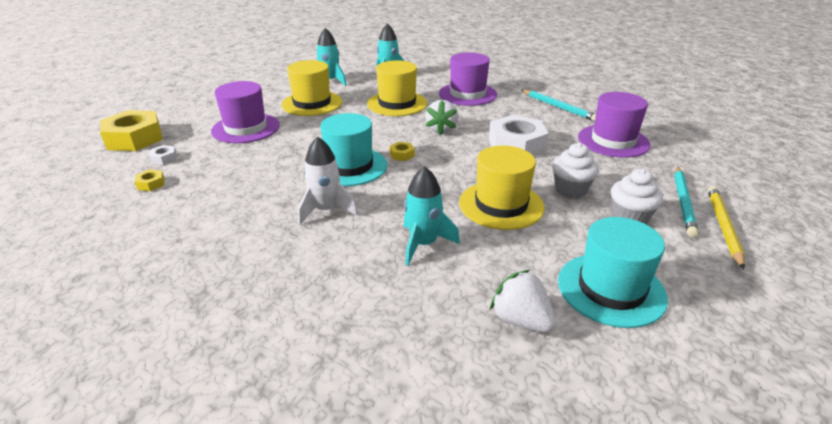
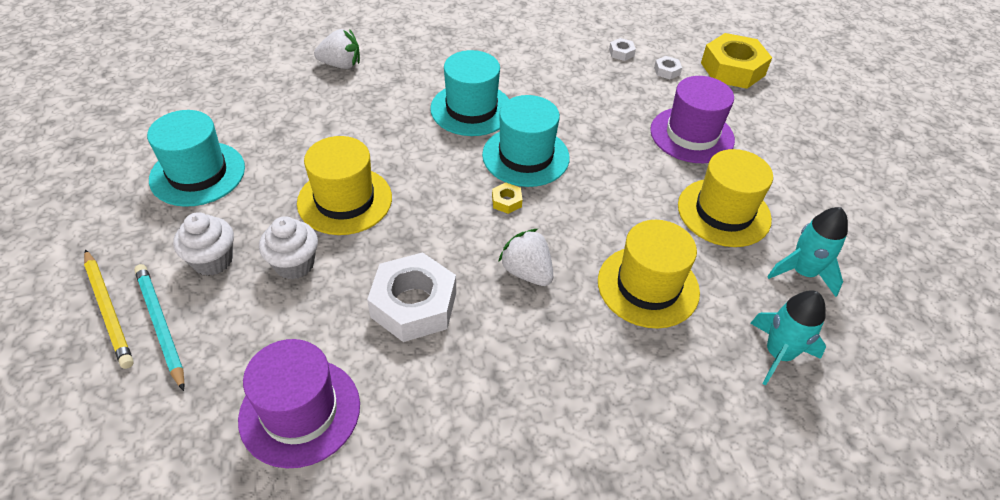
camera: 130 degrees right, 15 degrees up
yellow nut [134,169,165,191] -> white nut [609,38,636,61]
white rocket [298,137,358,225] -> turquoise hat [430,50,509,136]
turquoise rocket [404,166,460,266] -> none
purple hat [439,52,497,106] -> none
white strawberry [490,270,556,333] -> white strawberry moved to [314,29,360,69]
turquoise pencil [522,90,596,122] -> none

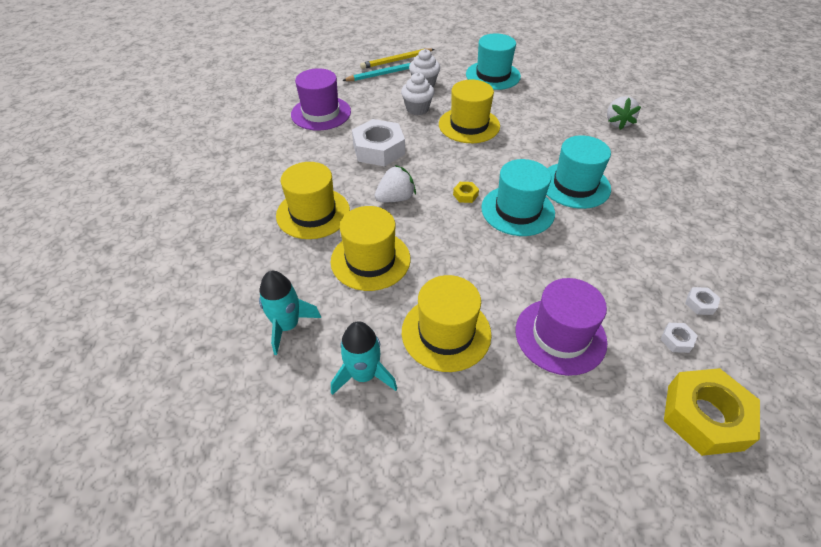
camera: 100 degrees right, 0 degrees up
none -> yellow hat [276,162,350,239]

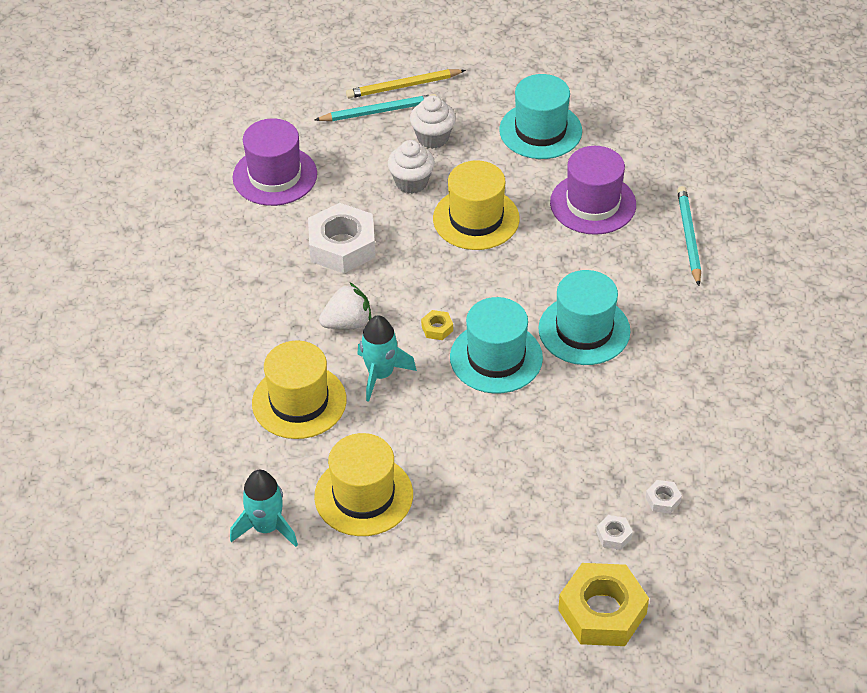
camera: 10 degrees right, 0 degrees up
turquoise rocket [259,271,321,355] -> turquoise rocket moved to [357,316,417,402]
yellow hat [276,162,350,239] -> none
purple hat [516,278,607,376] -> purple hat moved to [550,146,636,235]
white strawberry [607,96,641,130] -> turquoise pencil [677,186,701,286]

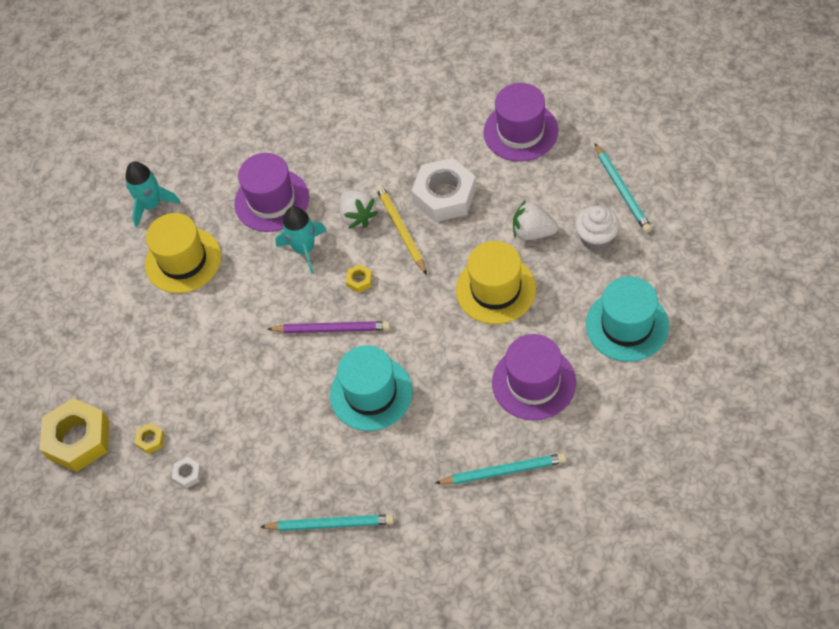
camera: 90 degrees right, 10 degrees up
yellow hat [252,341,347,439] -> purple hat [234,153,309,232]
yellow pencil [346,69,466,98] -> yellow pencil moved to [376,184,427,275]
white cupcake [388,140,435,194] -> white strawberry [513,200,558,240]
turquoise hat [450,297,543,394] -> purple pencil [267,321,390,333]
white nut [596,515,633,550] -> yellow nut [135,423,165,454]
none -> turquoise pencil [261,514,394,531]

